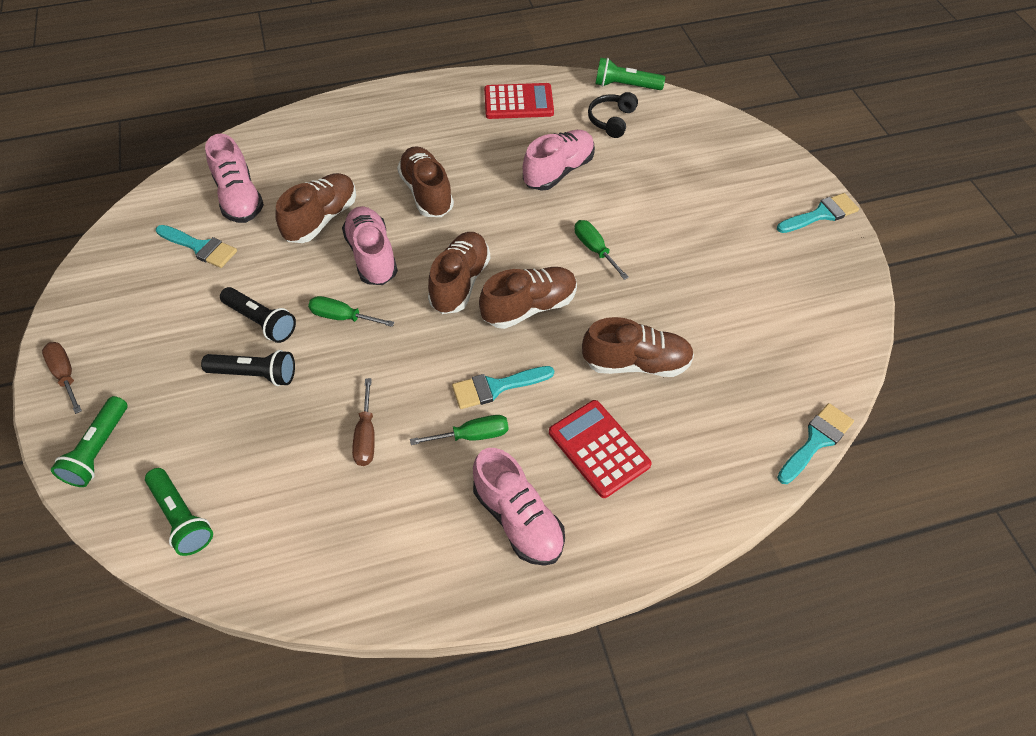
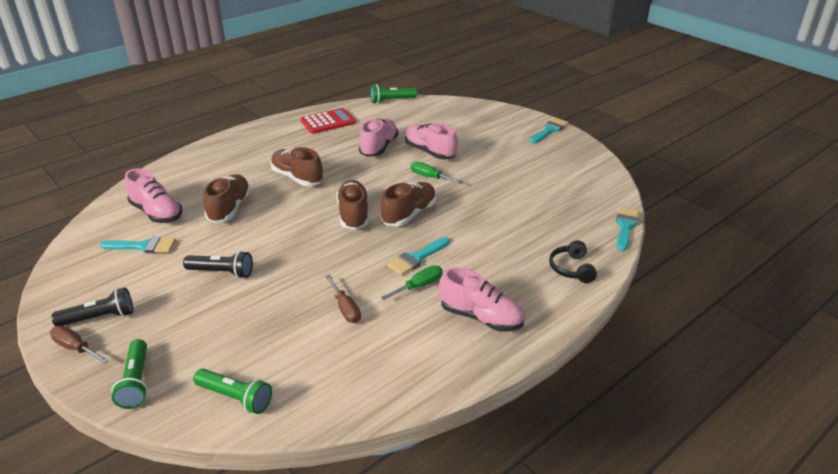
camera: 25 degrees left, 20 degrees down
black flashlight [201,350,295,386] -> black flashlight moved to [51,287,133,326]
green screwdriver [308,296,395,327] -> none
pink shoe [342,206,398,285] -> pink shoe moved to [405,123,458,159]
red calculator [549,400,652,498] -> none
brown shoe [582,317,694,377] -> none
black headphones [588,92,638,138] -> black headphones moved to [549,240,597,283]

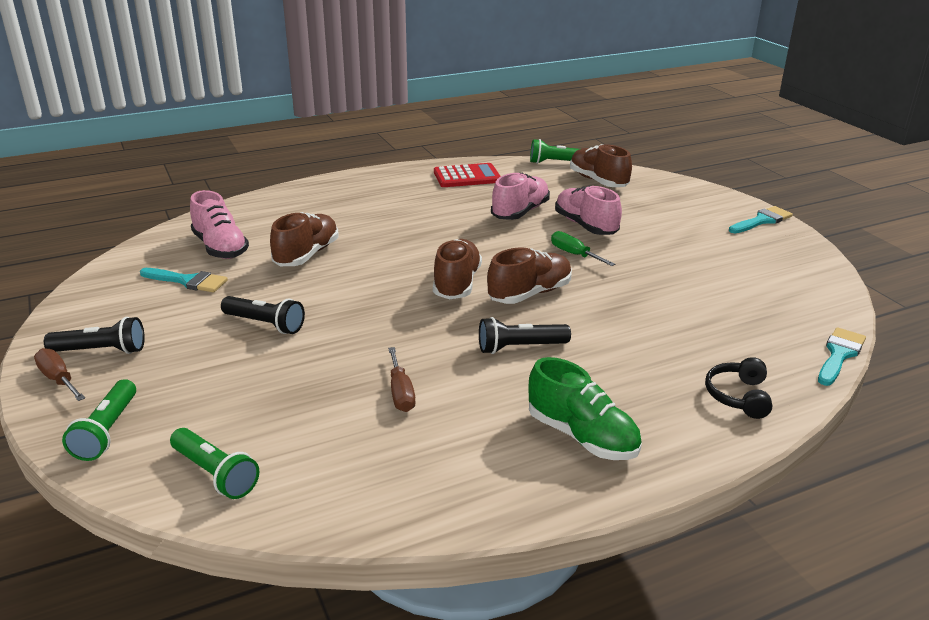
camera: 15 degrees right, 5 degrees down
brown shoe [271,147,323,186] -> brown shoe moved to [570,144,632,187]
green screwdriver [381,265,443,300] -> none
turquoise brush [387,237,450,276] -> black flashlight [479,317,571,354]
pink shoe [439,267,524,332] -> green shoe [529,357,642,460]

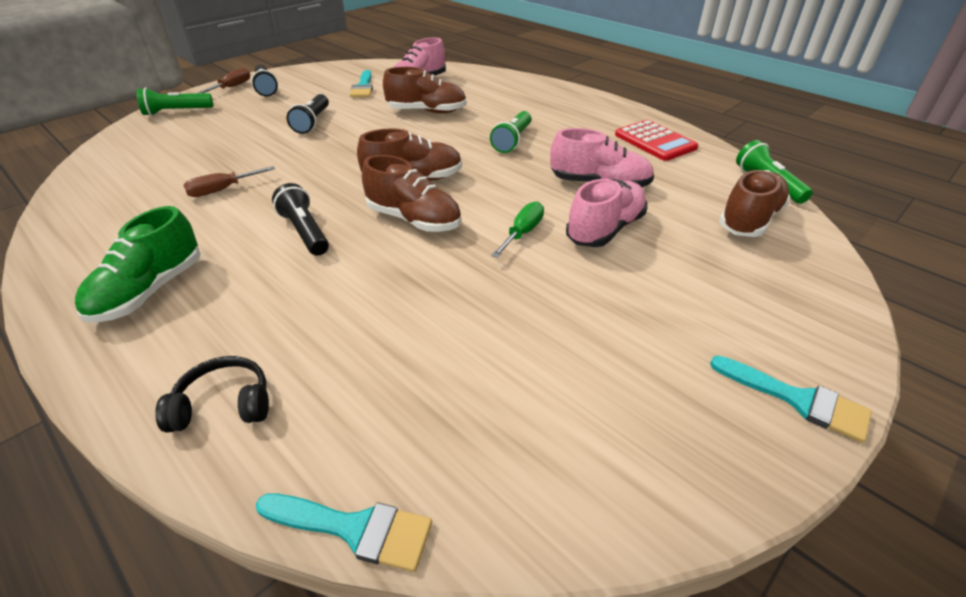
camera: 70 degrees right, 10 degrees up
green flashlight [170,428,259,499] -> green flashlight moved to [490,111,531,153]

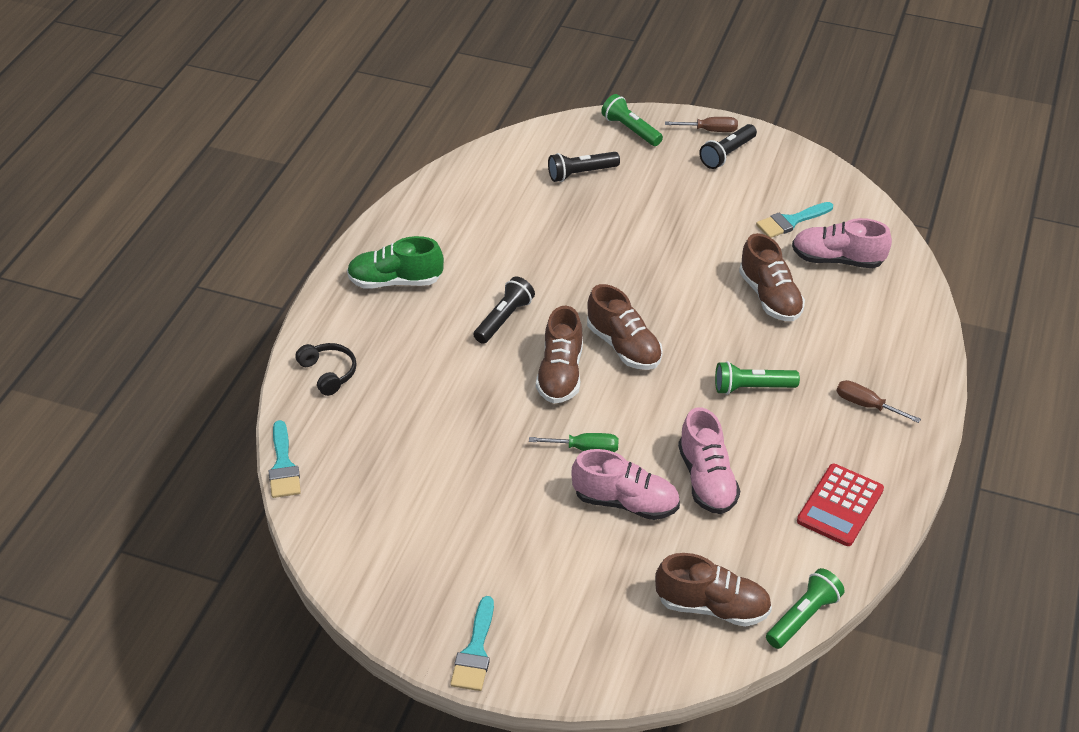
camera: 65 degrees right, 5 degrees up
brown screwdriver [183,166,275,197] -> brown screwdriver moved to [837,380,921,423]
black flashlight [286,94,329,134] -> black flashlight moved to [548,152,620,182]

